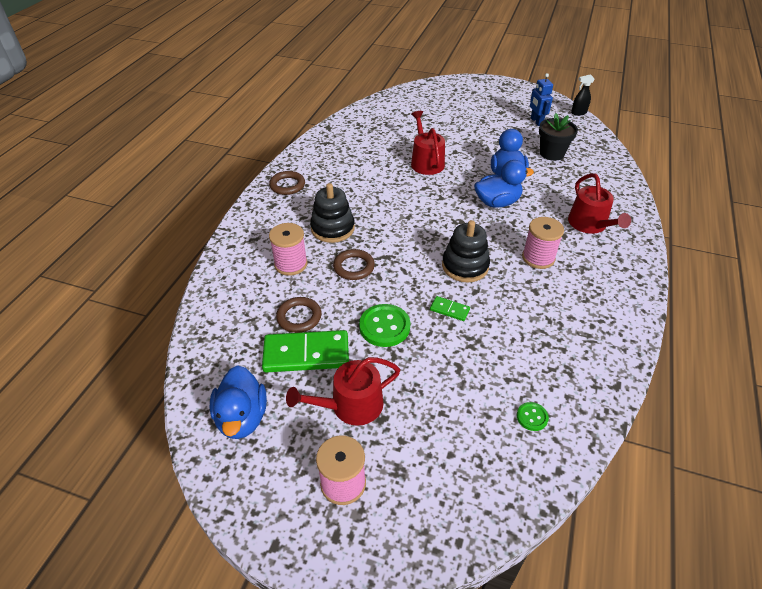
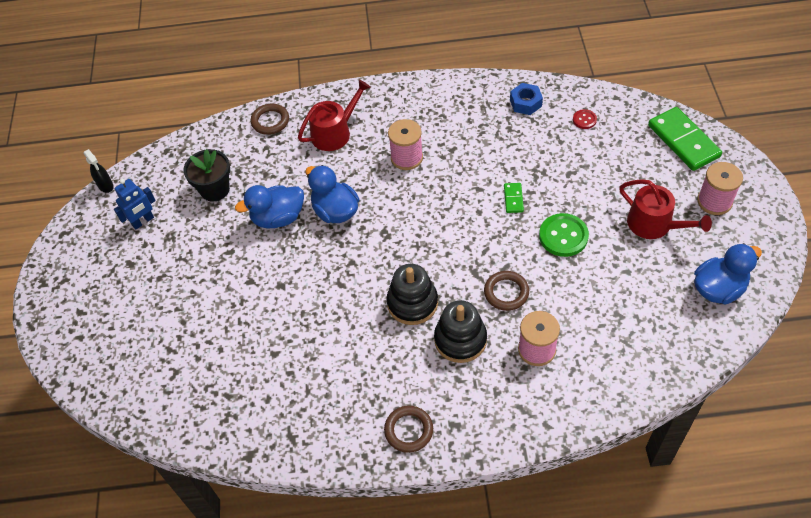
camera: 110 degrees left, 10 degrees up
green domino [262,330,349,372] -> green domino moved to [648,107,722,171]
brown ring [276,297,322,333] -> brown ring moved to [250,104,289,135]
red watering can [411,111,445,175] -> none
black stacking toy [442,220,490,282] -> black stacking toy moved to [386,264,438,325]
green button [517,402,549,431] -> red button [573,109,597,129]
none -> blue nut [510,83,543,115]

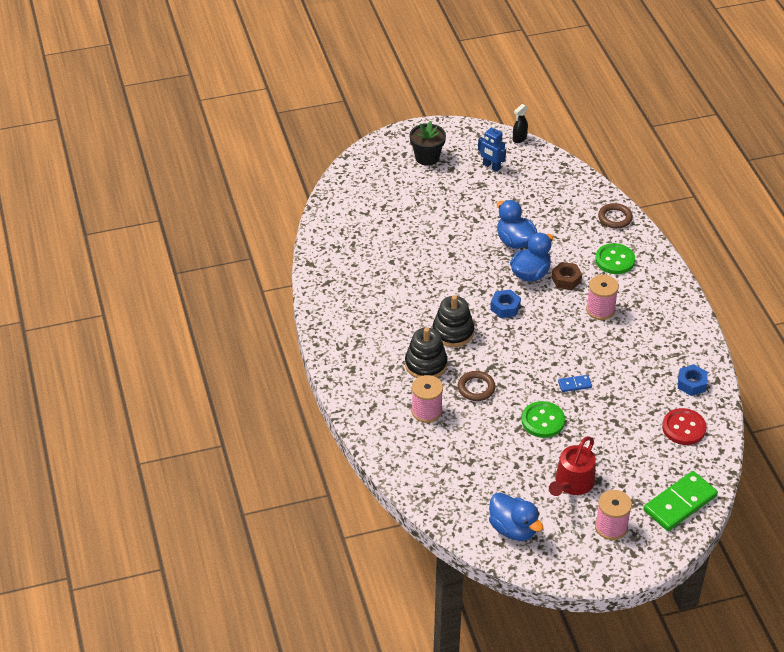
camera: 75 degrees right, 10 degrees down
black flower pot [184,149,230,202] -> black flower pot moved to [410,121,446,166]
red watering can [298,80,371,151] -> green button [595,243,635,274]
brown ring [384,406,433,453] -> none
green domino [504,183,524,213] -> blue domino [558,375,592,392]
red button [573,109,597,129] -> red button [662,408,707,445], size x1.88
none -> blue nut [490,290,521,318]
none -> brown nut [551,262,582,290]

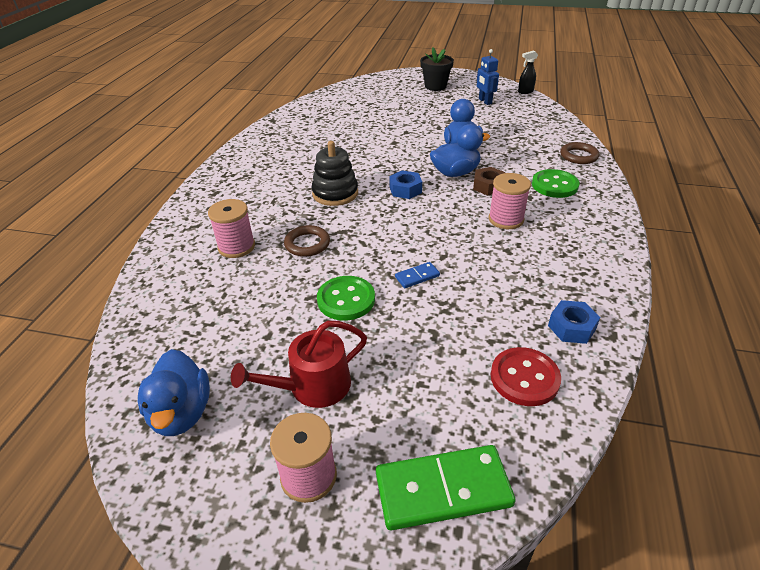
camera: 30 degrees right, 5 degrees down
black stacking toy [405,327,447,378] -> none
blue domino [558,375,592,392] -> blue domino turned 45 degrees counterclockwise [395,262,440,288]

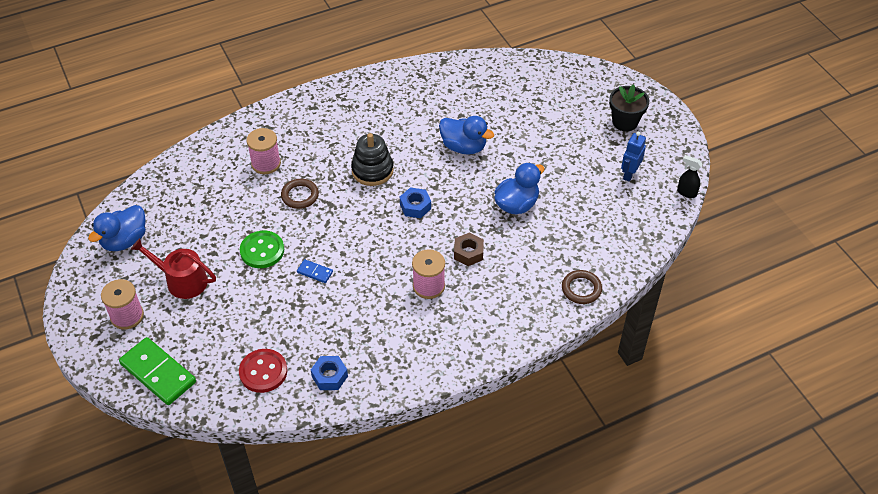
camera: 50 degrees right, 10 degrees up
blue duck [430,124,490,177] -> blue duck moved to [439,116,494,155]
green button [532,169,579,198] -> none

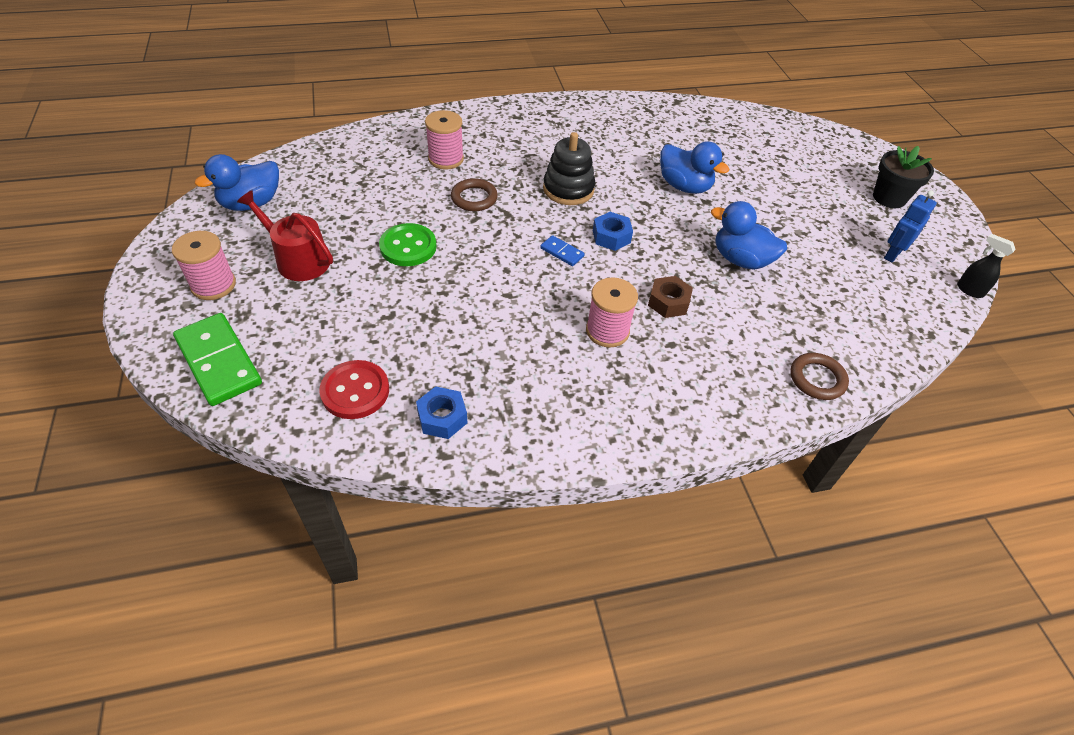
camera: 10 degrees right, 0 degrees up
blue domino [297,259,333,283] -> blue domino moved to [540,235,585,266]
blue duck [494,163,545,214] -> blue duck turned 120 degrees counterclockwise [711,201,787,270]

